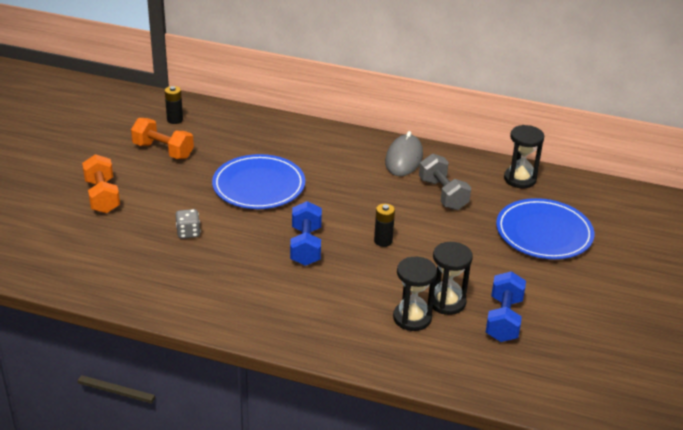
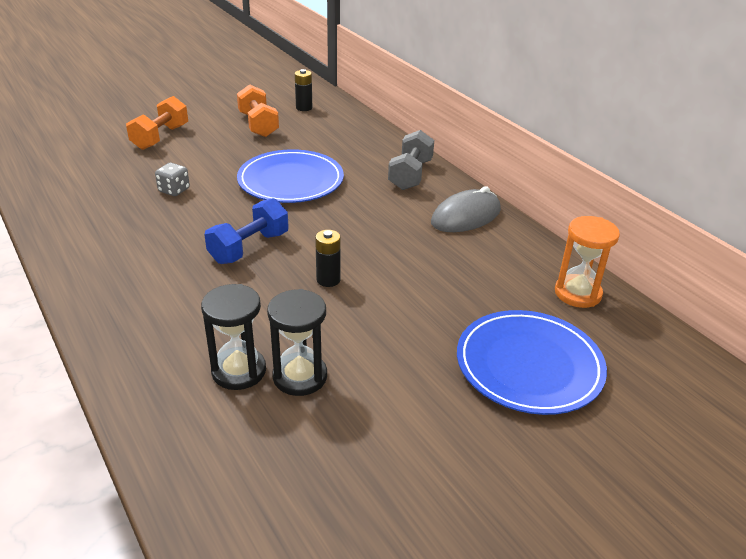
camera: 40 degrees right, 0 degrees up
grey dumbbell [419,154,471,210] -> grey dumbbell moved to [388,130,434,190]
blue dumbbell [486,271,526,342] -> none
black hourglass [504,125,544,188] -> orange hourglass [555,216,620,308]

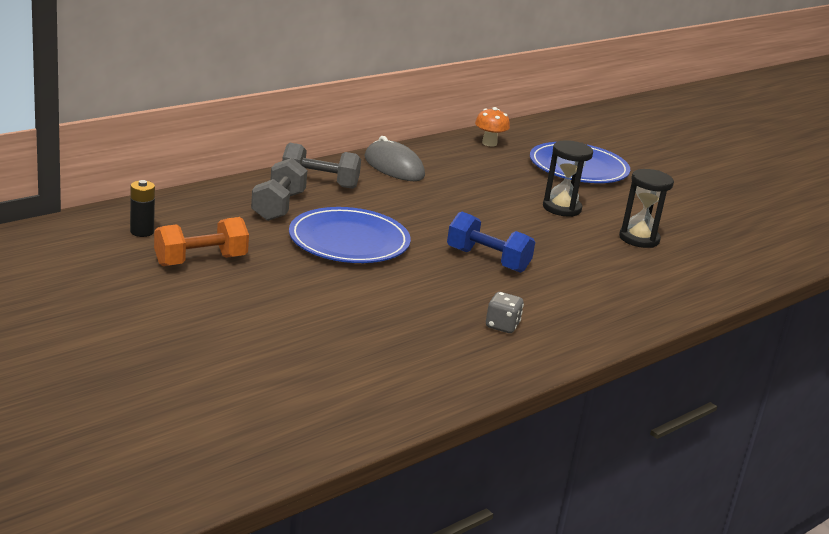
camera: 100 degrees left, 10 degrees down
orange dumbbell [126,96,188,150] -> none
grey dice [155,163,190,196] -> grey dice moved to [486,292,524,333]
black hourglass [201,284,266,390] -> black hourglass moved to [543,140,593,217]
black battery [315,230,341,287] -> none
orange hourglass [555,216,620,308] -> orange mushroom [475,107,510,146]
none -> grey dumbbell [251,158,307,221]

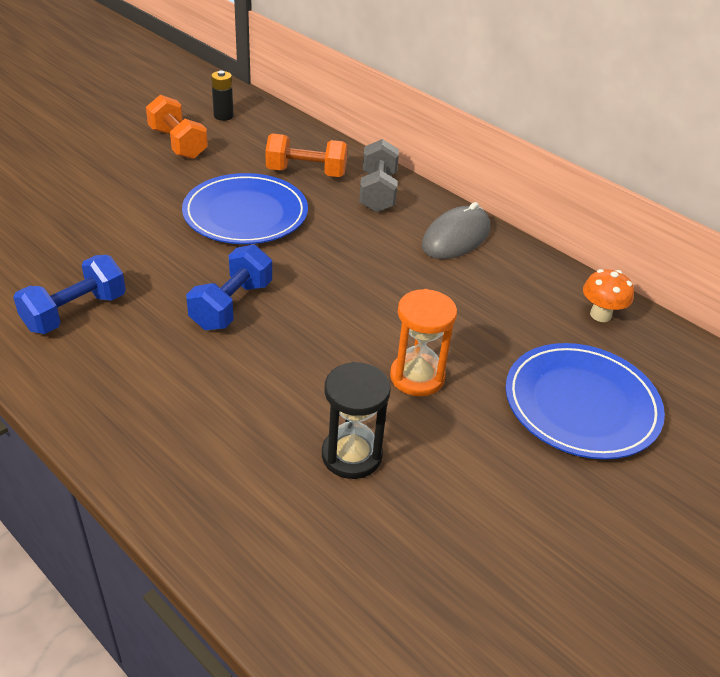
camera: 85 degrees right, 15 degrees up
grey dumbbell [251,158,307,221] -> orange dumbbell [265,134,348,177]
grey dice [486,292,524,333] -> blue dumbbell [13,255,126,334]
black hourglass [543,140,593,217] -> orange hourglass [390,289,457,396]

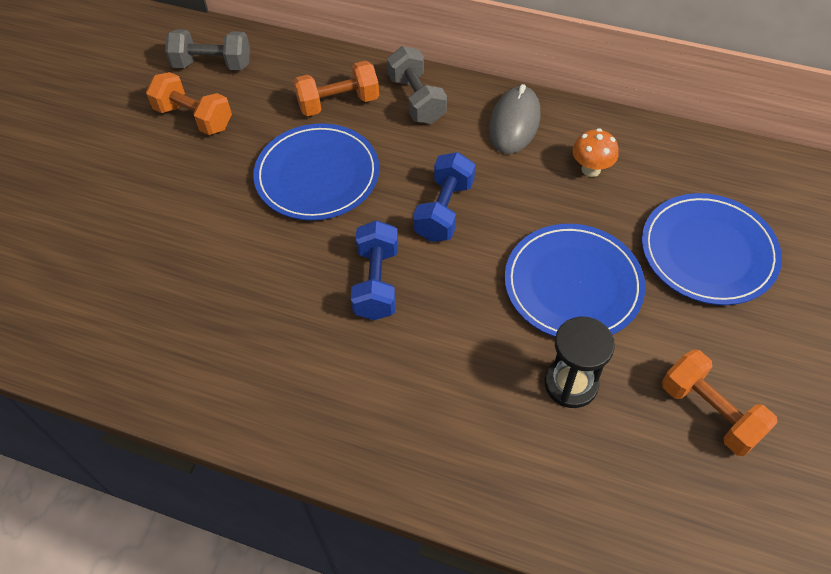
camera: 20 degrees left, 15 degrees up
blue dumbbell [13,255,126,334] -> blue dumbbell moved to [413,152,475,242]
black battery [211,71,234,121] -> grey dumbbell [165,29,250,70]
orange hourglass [390,289,457,396] -> blue plate [505,224,645,337]
orange mushroom [583,269,634,322] -> orange mushroom moved to [572,128,618,177]
none -> orange dumbbell [662,350,778,456]

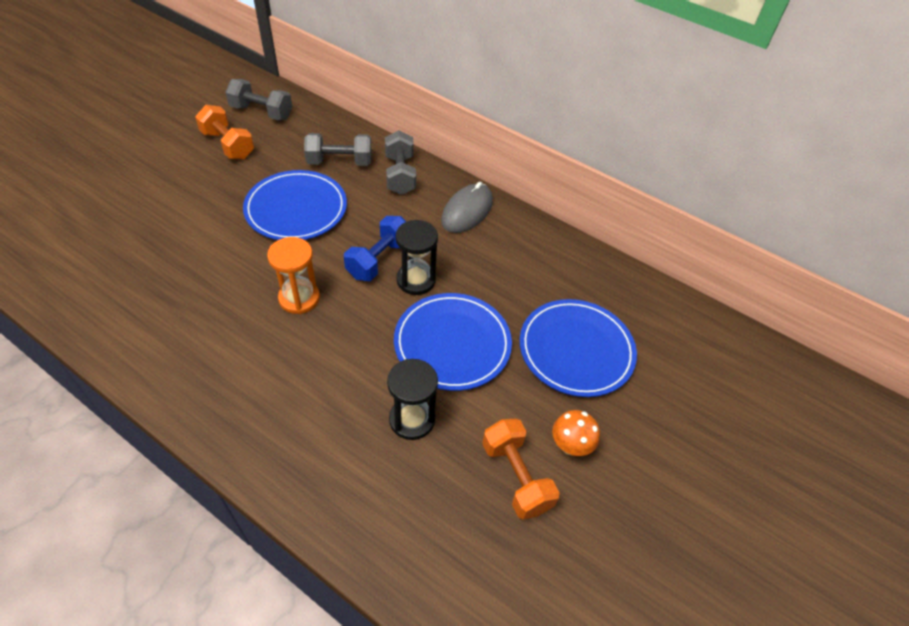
camera: 10 degrees right, 5 degrees down
orange dumbbell [293,61,379,116] -> grey dumbbell [304,133,371,166]
blue dumbbell [351,220,398,320] -> orange hourglass [267,237,320,314]
orange mushroom [572,128,618,177] -> orange mushroom moved to [552,410,600,456]
none -> black hourglass [396,220,438,295]

